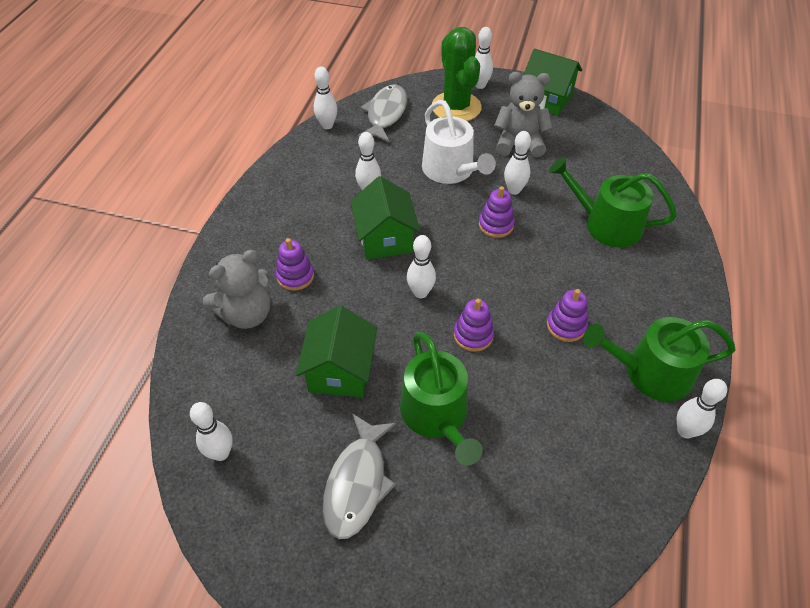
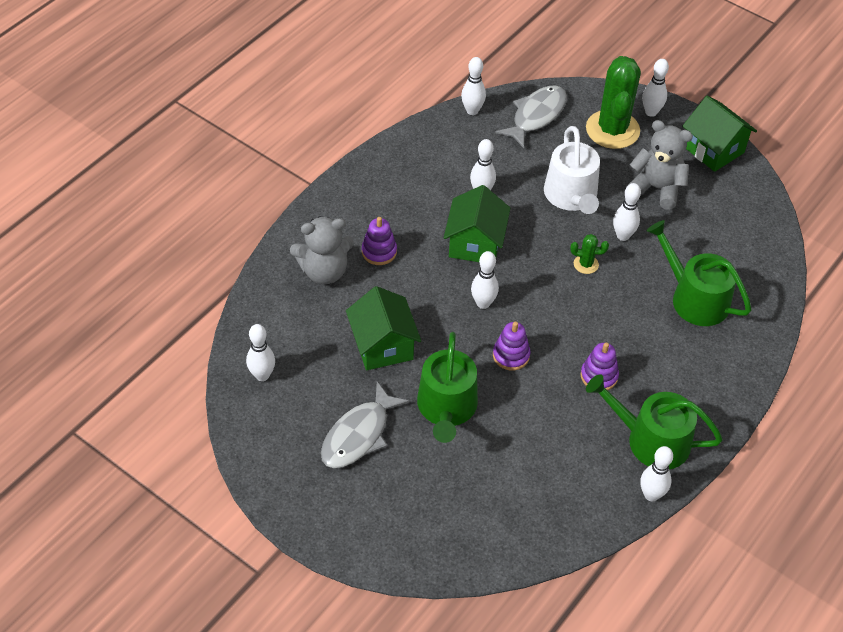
camera: 20 degrees right, 0 degrees up
green house [296,305,377,398] -> green house turned 45 degrees counterclockwise [346,286,421,370]
purple stacking toy [479,186,515,238] -> green cactus [570,234,609,274]

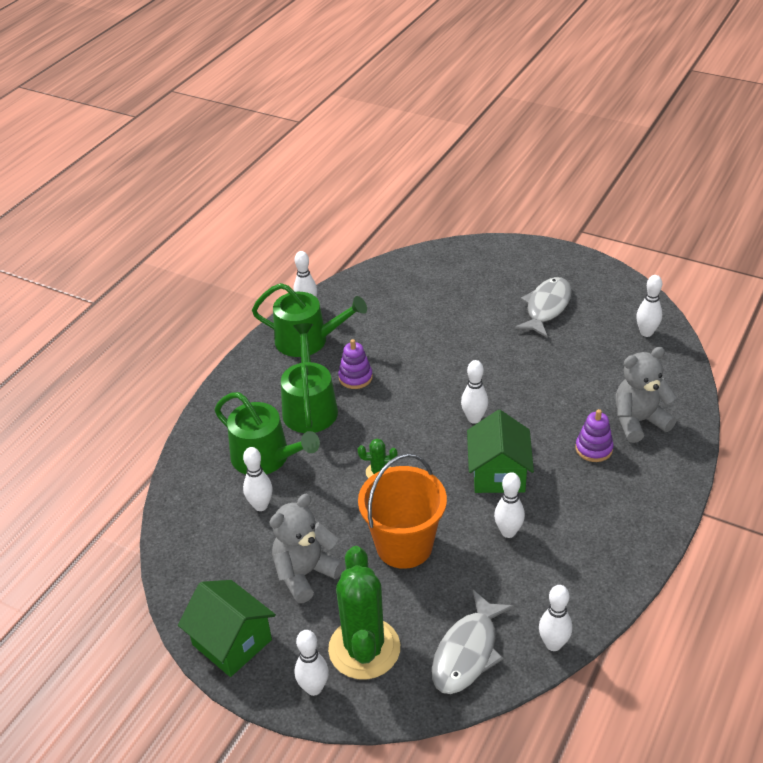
camera: 175 degrees right, 10 degrees down
green house [346,286,421,370] -> none
green watering can [417,332,478,443] -> green watering can moved to [281,323,338,433]
purple stacking toy [493,322,531,370] -> none
white watering can [544,126,600,214] -> orange bucket [358,453,447,569]
white bowling pin [613,183,641,241] -> white bowling pin moved to [243,447,273,511]
grey teddy bear [626,120,693,210] -> grey teddy bear turned 120 degrees clockwise [269,494,345,603]

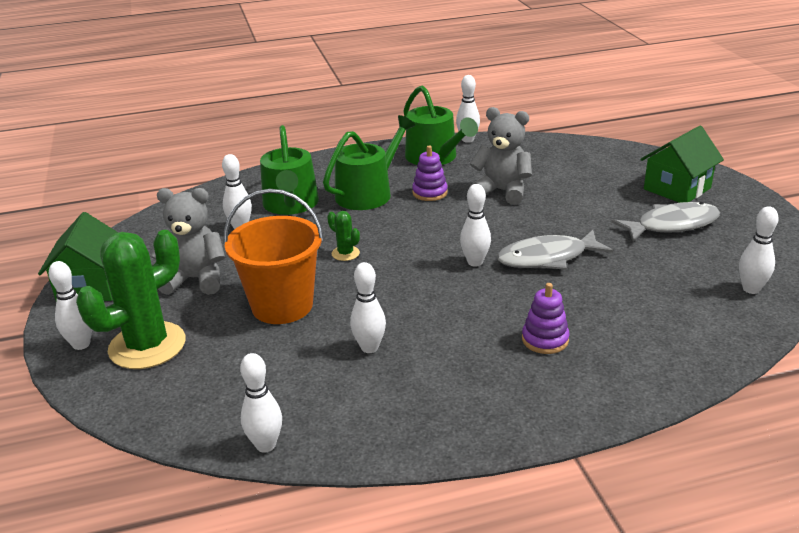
camera: 45 degrees right, 10 degrees down
grey fish [432,590,514,694] -> grey fish moved to [497,230,613,270]
green house [467,410,534,493] -> green house moved to [640,126,724,203]
grey teddy bear [615,347,677,443] -> grey teddy bear moved to [469,107,532,205]

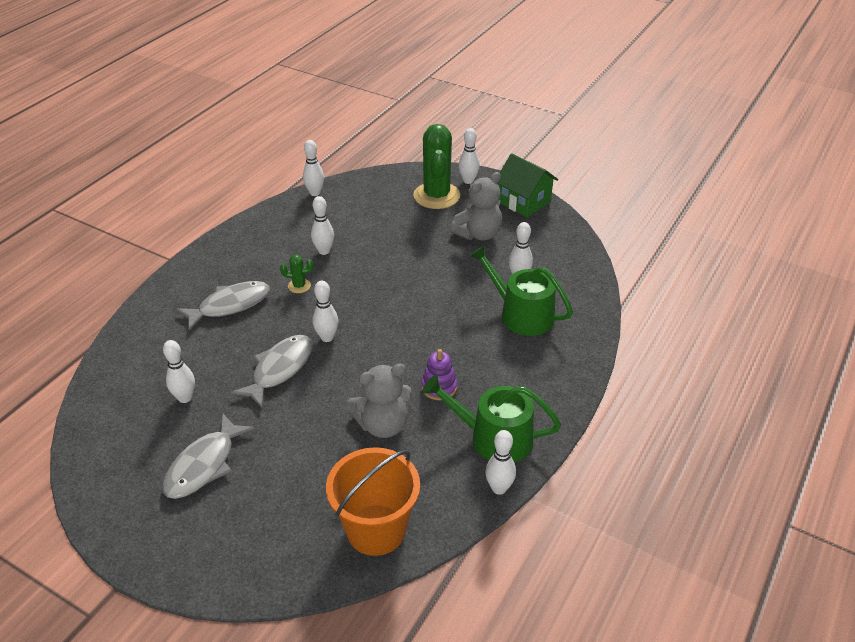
camera: 135 degrees right, 10 degrees up
orange bucket [223,189,324,324] -> orange bucket moved to [326,447,420,556]
green watering can [323,115,415,210] -> none
green cactus [327,211,360,261] -> green cactus moved to [280,255,314,293]
purple stacking toy [522,283,569,354] -> grey fish [176,281,270,330]
green house [640,126,724,203] -> none
white bowling pin [739,206,779,294] -> white bowling pin moved to [163,340,195,403]

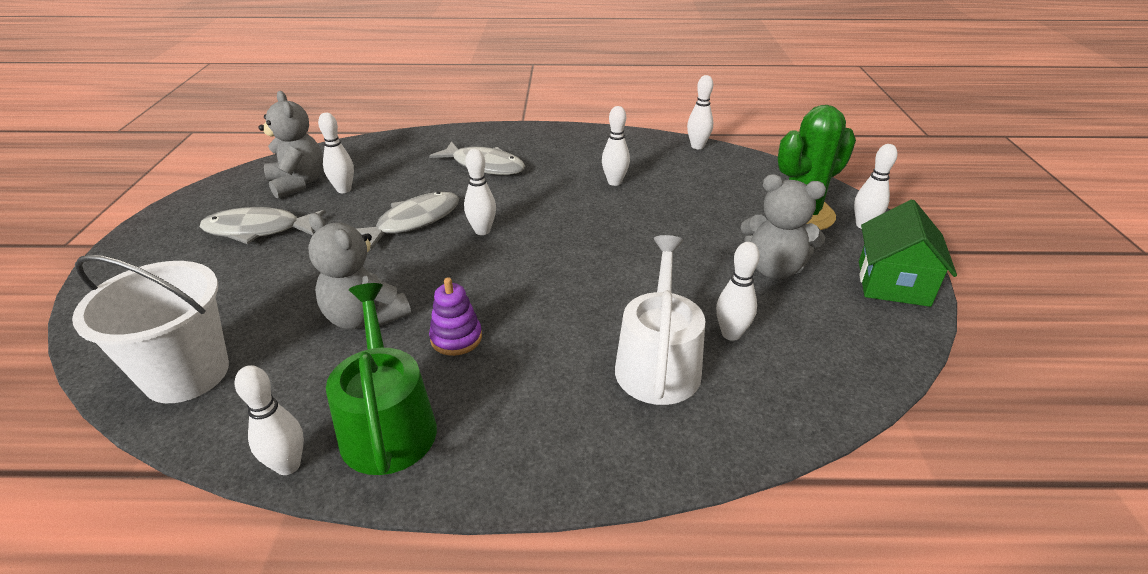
camera: 60 degrees right, 5 degrees down
grey fish [231,335,313,408] -> grey fish turned 45 degrees counterclockwise [356,191,459,250]
green cactus [280,255,314,293] -> none
orange bucket [326,447,420,556] -> white bucket [72,255,229,403]
green watering can [470,245,573,336] -> white watering can [615,235,705,405]
none -> grey teddy bear [259,91,323,199]

